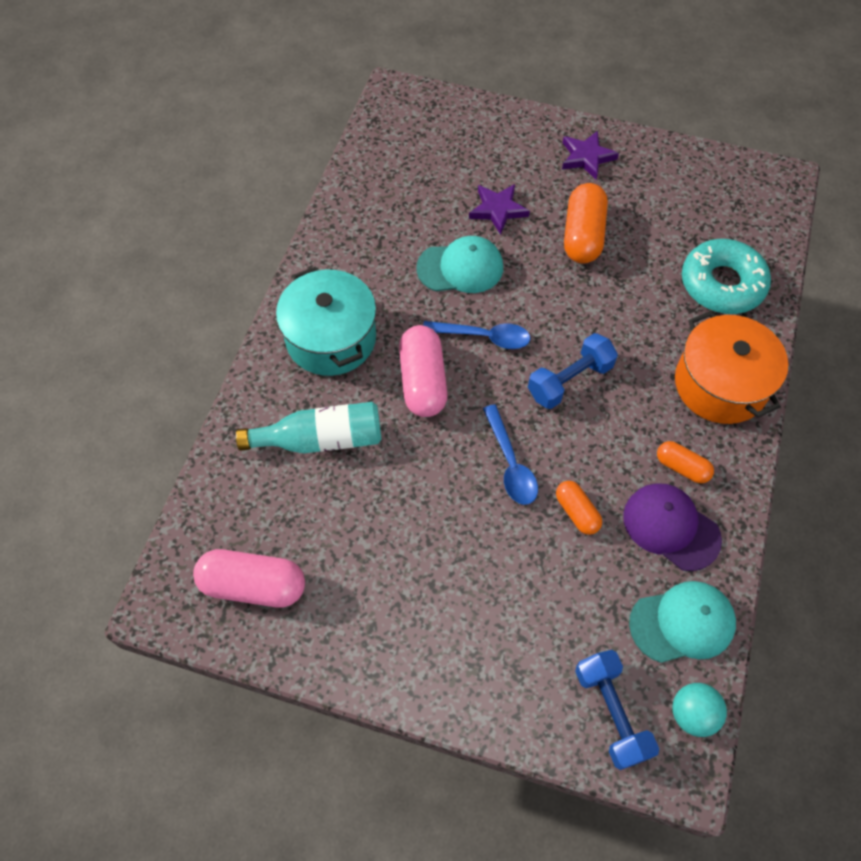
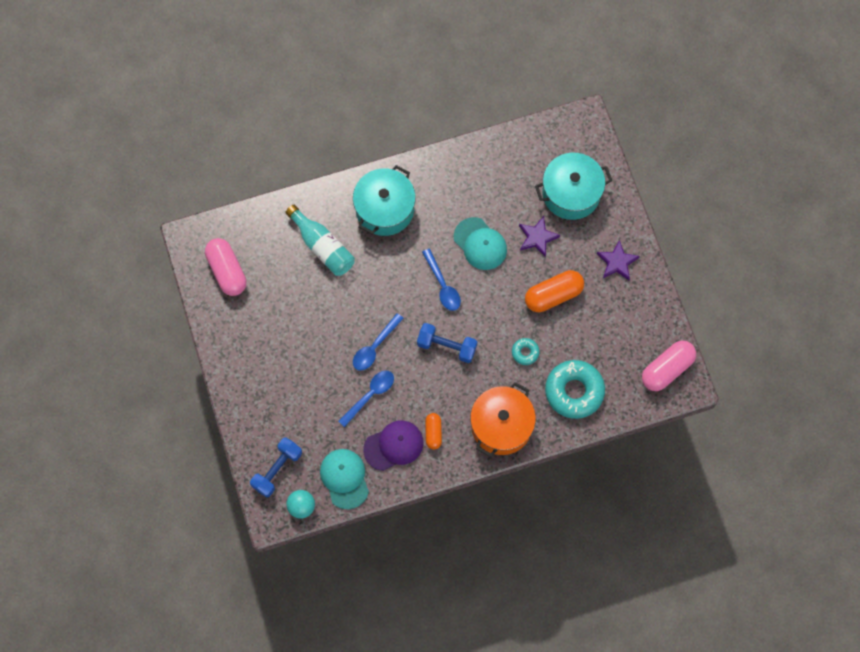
camera: 55 degrees right, 10 degrees up
pink capsule [399,325,448,417] -> pink capsule moved to [642,341,696,391]
orange capsule [556,481,602,535] -> blue spoon [338,370,394,427]
purple cap [623,483,722,571] -> purple cap turned 60 degrees clockwise [363,420,424,471]
turquoise cap [629,581,736,663] -> turquoise cap turned 150 degrees counterclockwise [320,449,369,510]
none -> turquoise donut [512,338,540,365]
none -> turquoise pot [535,153,612,220]

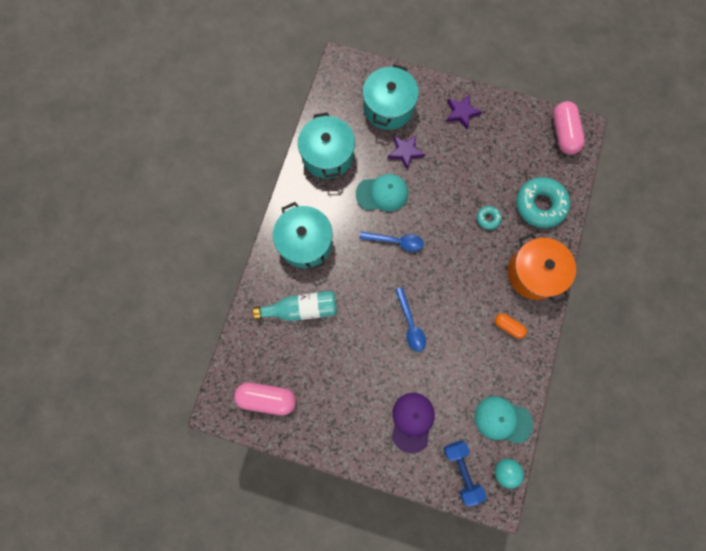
camera: 55 degrees left, 5 degrees up
blue spoon [338,370,394,427] -> none
purple cap [363,420,424,471] -> purple cap moved to [392,393,435,453]
blue dumbbell [417,323,477,363] -> none
orange capsule [525,270,584,312] -> none
none -> turquoise pot [298,112,355,179]

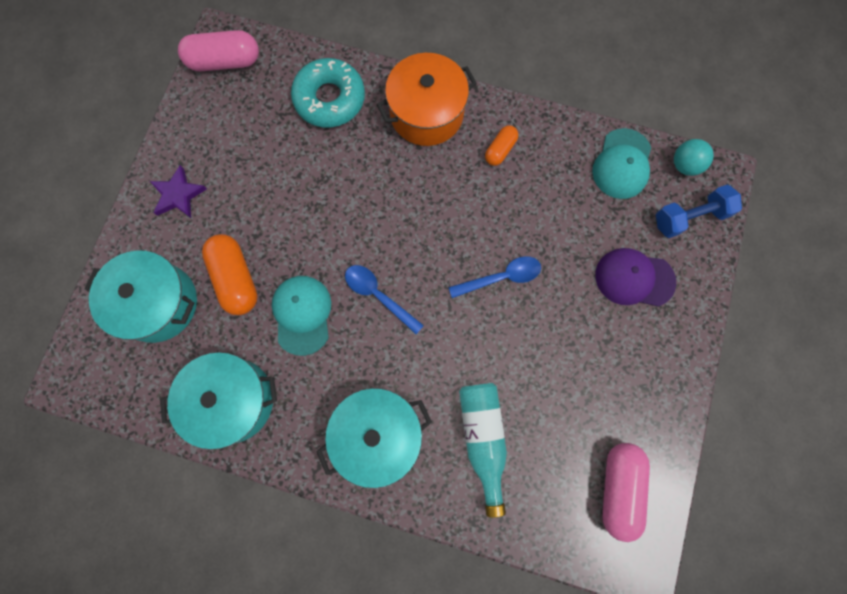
camera: 90 degrees left, 0 degrees up
blue spoon [359,231,424,252] -> blue spoon turned 60 degrees counterclockwise [345,265,424,334]
purple star [388,135,425,169] -> orange capsule [202,234,258,315]
turquoise donut [477,206,502,230] -> none

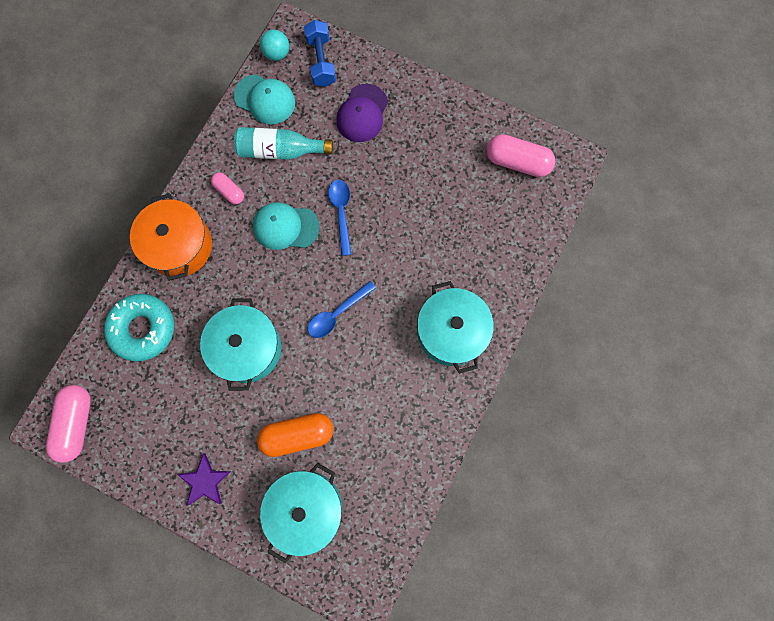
camera: 80 degrees left, 0 degrees up
turquoise pot [160,352,277,450] -> turquoise pot moved to [200,298,282,391]
turquoise cap [272,276,331,356] -> turquoise cap moved to [253,202,320,250]
turquoise bottle [459,383,507,518] -> turquoise bottle moved to [234,127,333,160]
orange capsule [485,125,518,166] -> pink capsule [211,172,244,204]

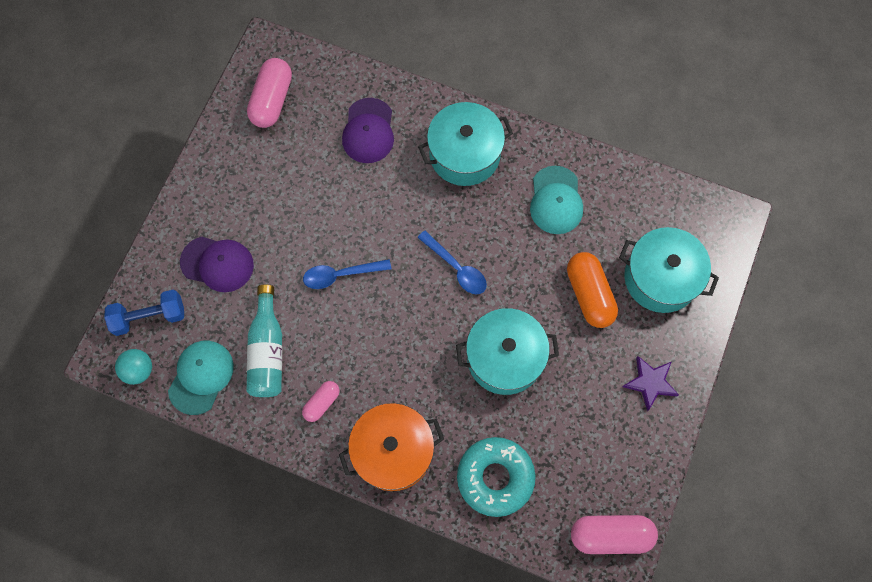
camera: 95 degrees left, 5 degrees down
turquoise cap [253,202,320,250] -> turquoise cap moved to [530,166,583,234]
none -> purple cap [342,98,394,163]

